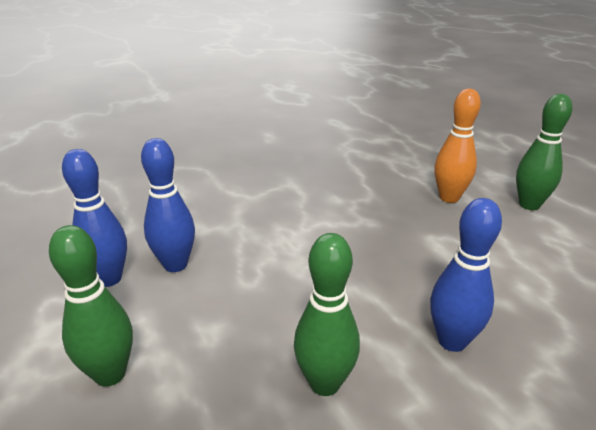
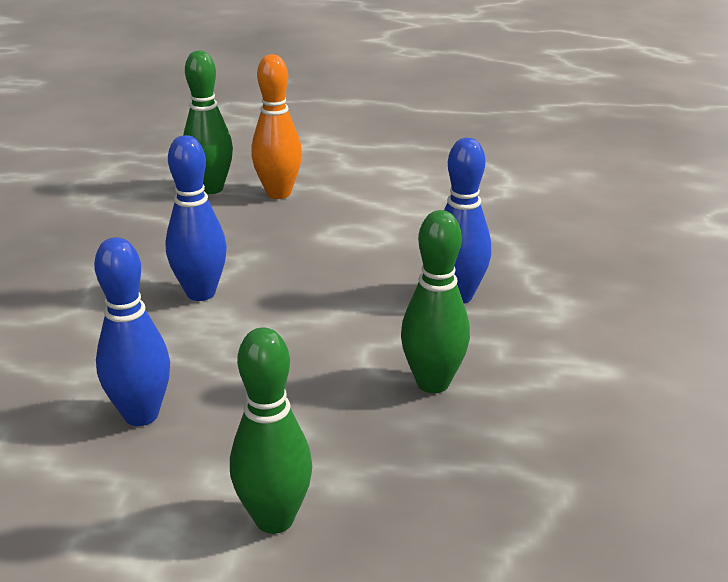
camera: 55 degrees left, 0 degrees up
blue bowling pin [62,149,127,287] -> blue bowling pin moved to [165,135,227,301]
green bowling pin [516,94,572,210] -> green bowling pin moved to [183,50,233,194]

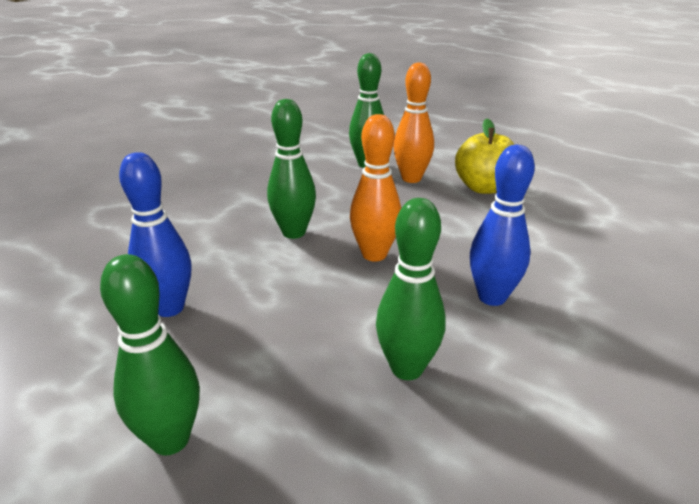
camera: 30 degrees right, 0 degrees up
blue bowling pin [165,135,227,301] -> green bowling pin [267,99,316,239]
none -> orange bowling pin [350,114,401,262]
none -> yellow apple [455,119,514,194]

